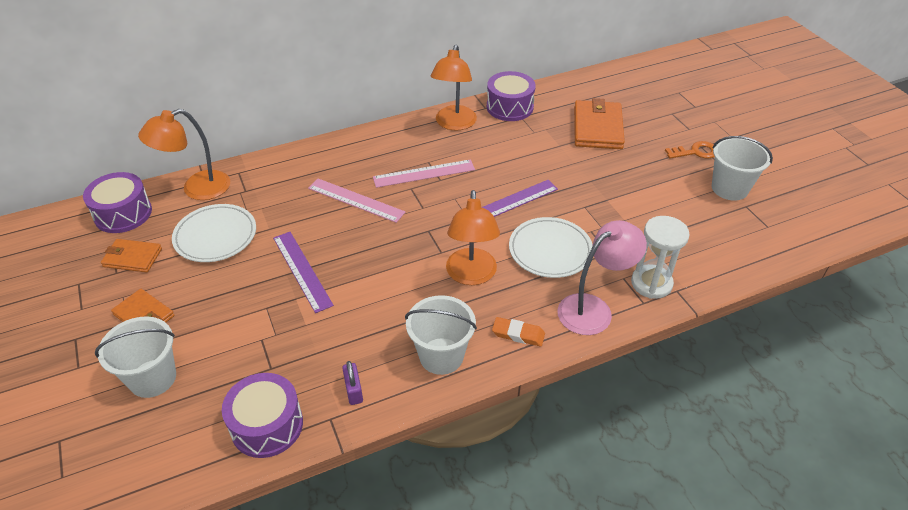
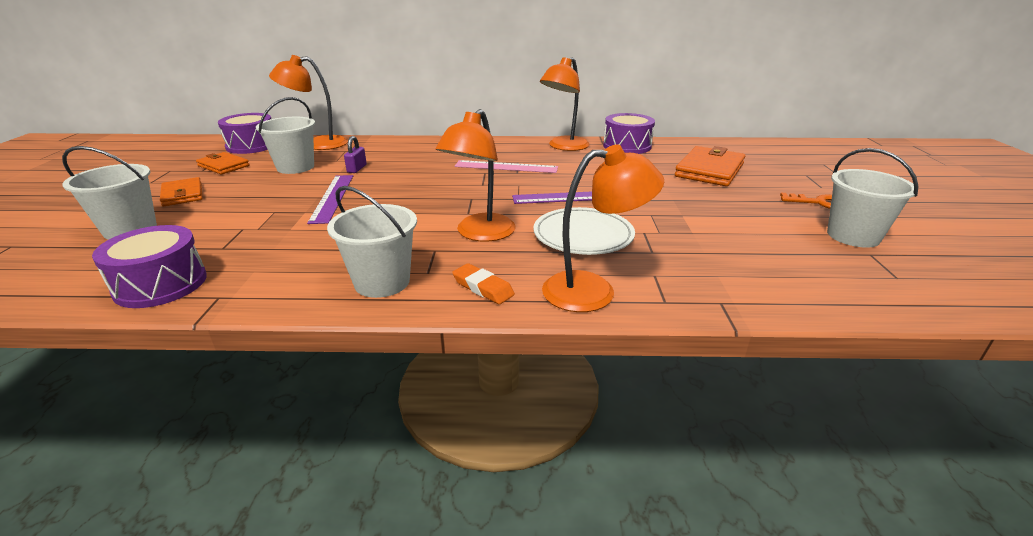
camera: 25 degrees right, 15 degrees down
white plate [172,204,256,262] -> white bucket [256,97,315,174]
pink ruler [308,179,405,223] -> none
purple padlock [342,361,363,405] -> purple padlock moved to [344,136,367,173]
pink lamp [557,220,647,335] -> orange lamp [542,144,664,312]
white hourglass [631,216,690,299] -> none

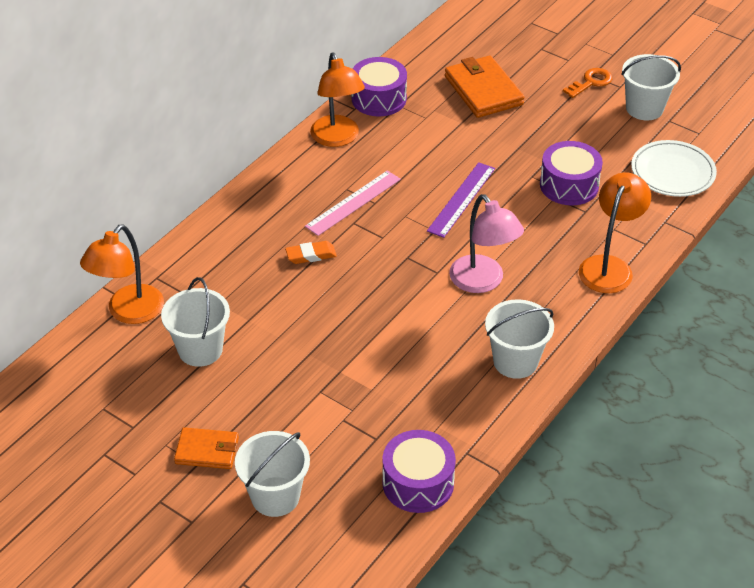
camera: 55 degrees left, 15 degrees up
orange wallet [196,152,250,175] -> none
purple drum [218,113,271,154] -> purple drum moved to [540,141,603,205]
purple ruler [307,175,353,224] -> none
purple padlock [344,136,367,173] -> none
orange lamp [436,109,516,242] -> pink lamp [449,194,524,293]
orange eraser [452,263,515,304] -> orange eraser moved to [285,241,337,264]
white plate [533,207,635,255] -> white plate moved to [631,140,717,197]

